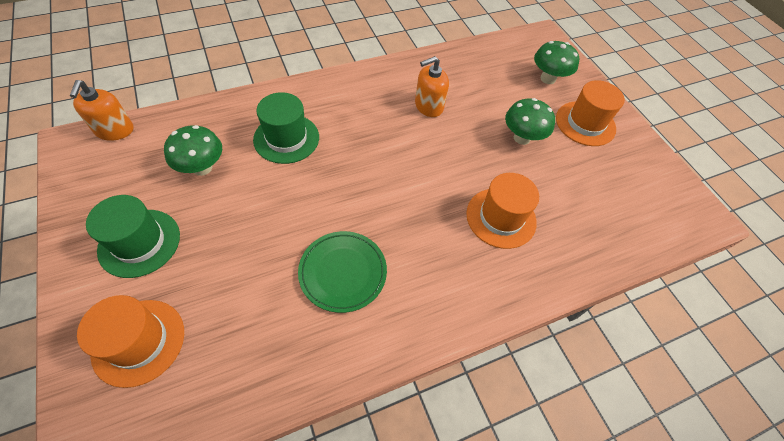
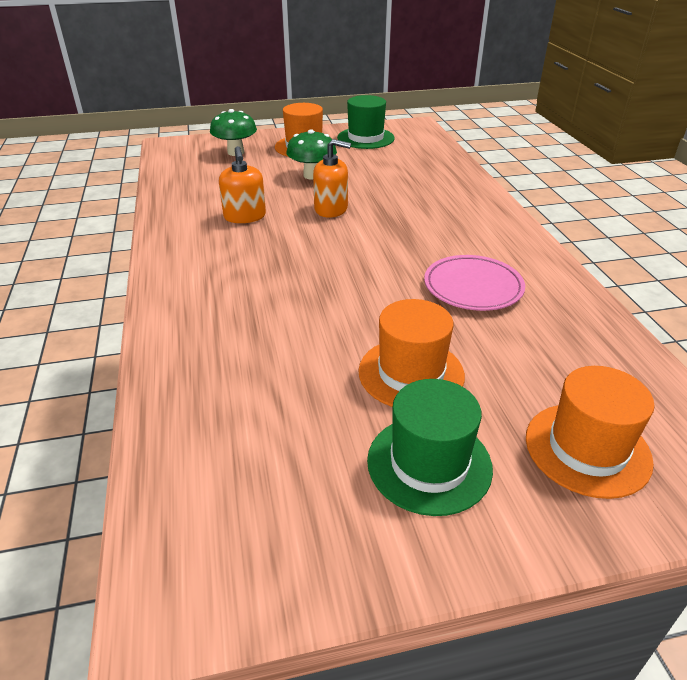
camera: 75 degrees left, 20 degrees down
orange soap dispenser [70,80,133,141] -> orange soap dispenser moved to [313,139,351,218]
green mushroom [164,125,222,176] -> none
green hat [253,92,319,164] -> green hat moved to [337,95,395,149]
green plate [298,231,387,313] -> pink plate [424,255,525,311]
orange hat [466,173,539,249] -> orange hat moved to [358,299,465,407]

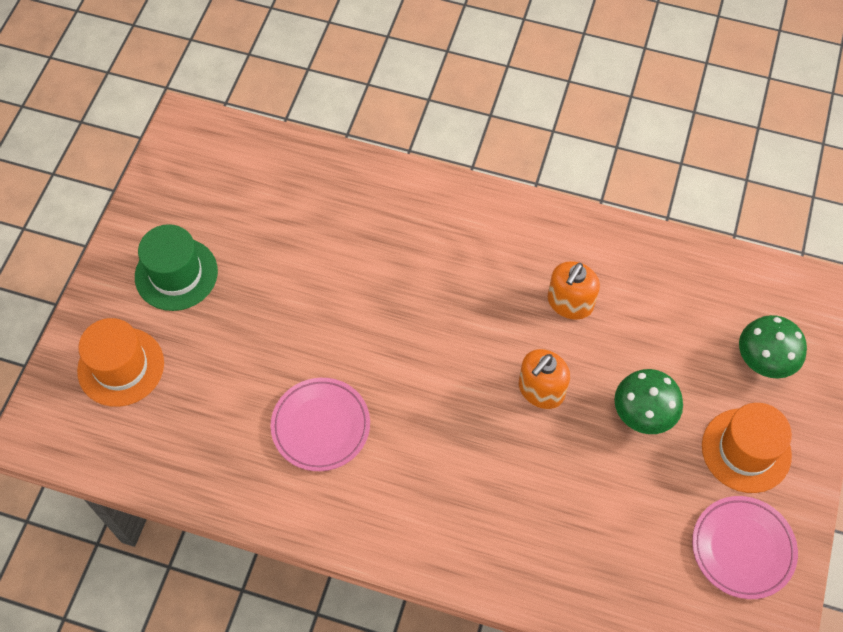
camera: 120 degrees right, 25 degrees up
orange soap dispenser [219,146,266,223] -> orange soap dispenser turned 75 degrees counterclockwise [548,261,600,320]
green hat [337,95,395,149] -> pink plate [692,496,798,599]
orange hat [358,299,465,407] -> none

